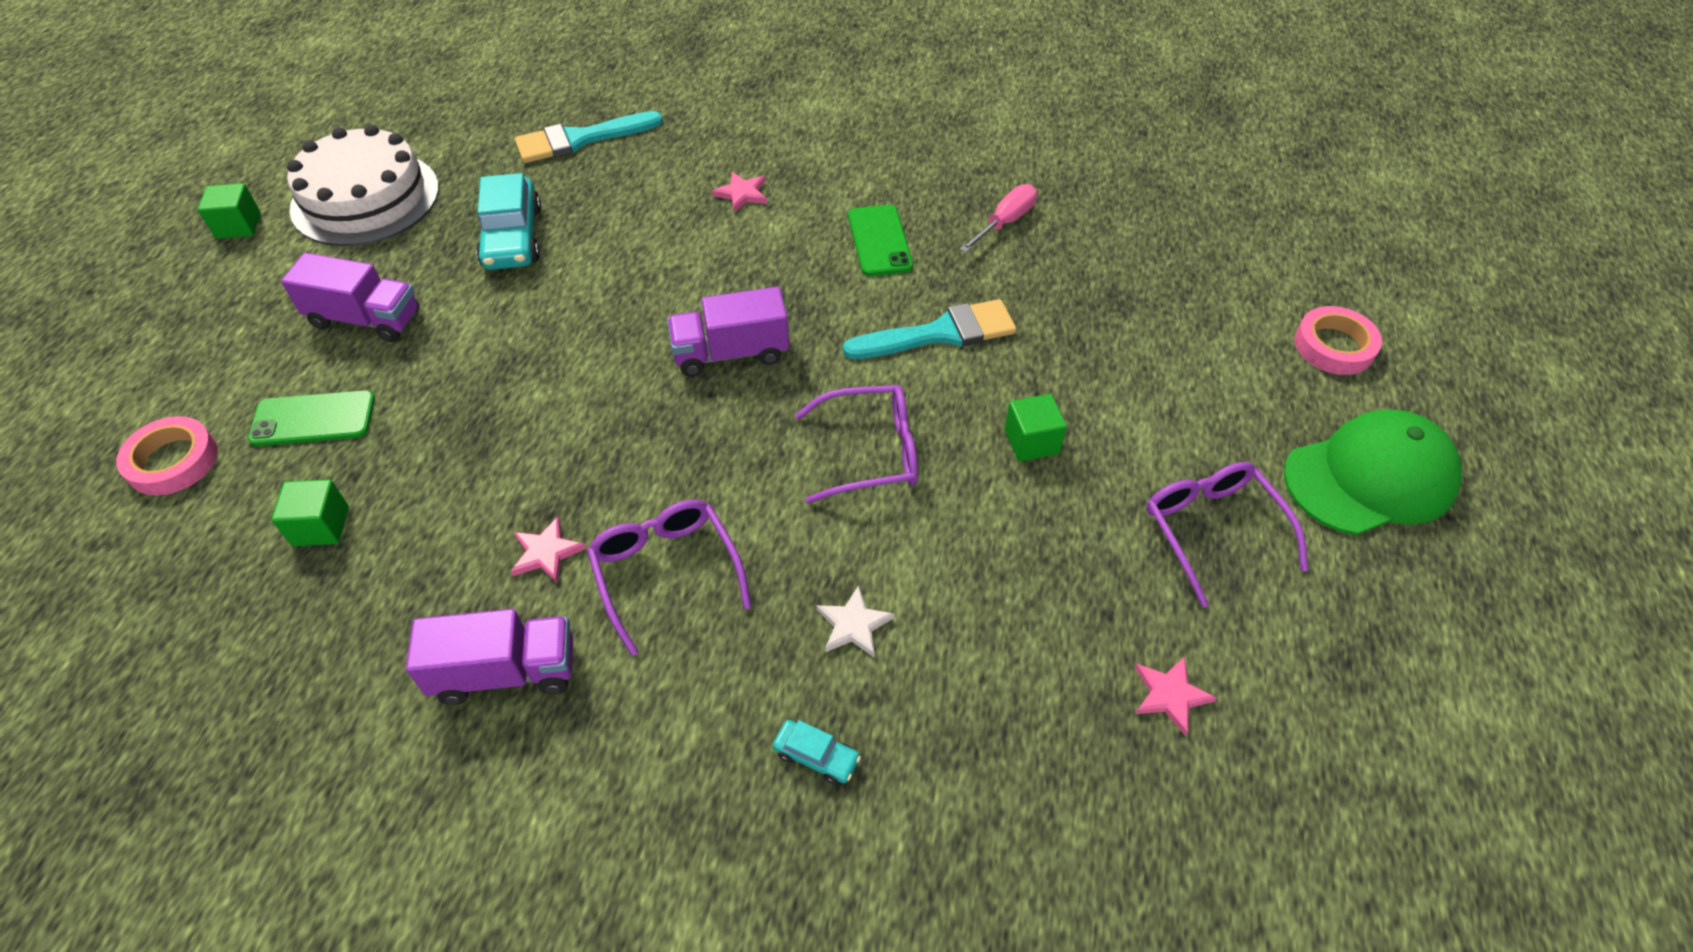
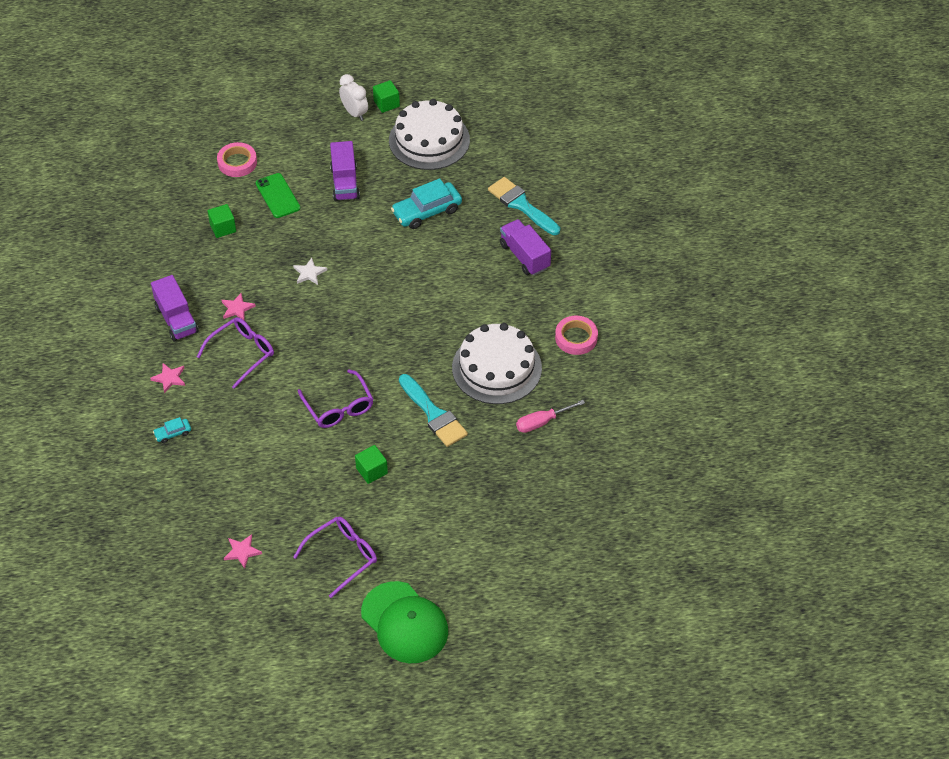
camera: 70 degrees right, 0 degrees up
purple truck [667,287,789,377] -> purple truck moved to [500,219,551,276]
pink star [712,172,767,213] -> pink star moved to [150,363,185,393]
turquoise car [773,720,861,785] -> turquoise car turned 60 degrees clockwise [153,417,191,443]
white star [817,585,894,657] -> white star moved to [293,258,327,285]
green phone [848,205,913,276] -> white cake [452,323,542,404]
pink screwdriver [960,184,1037,253] -> pink screwdriver turned 135 degrees clockwise [516,400,585,433]
pink tape [1294,306,1382,375] -> pink tape moved to [555,316,598,355]
none -> white clock [339,74,368,121]

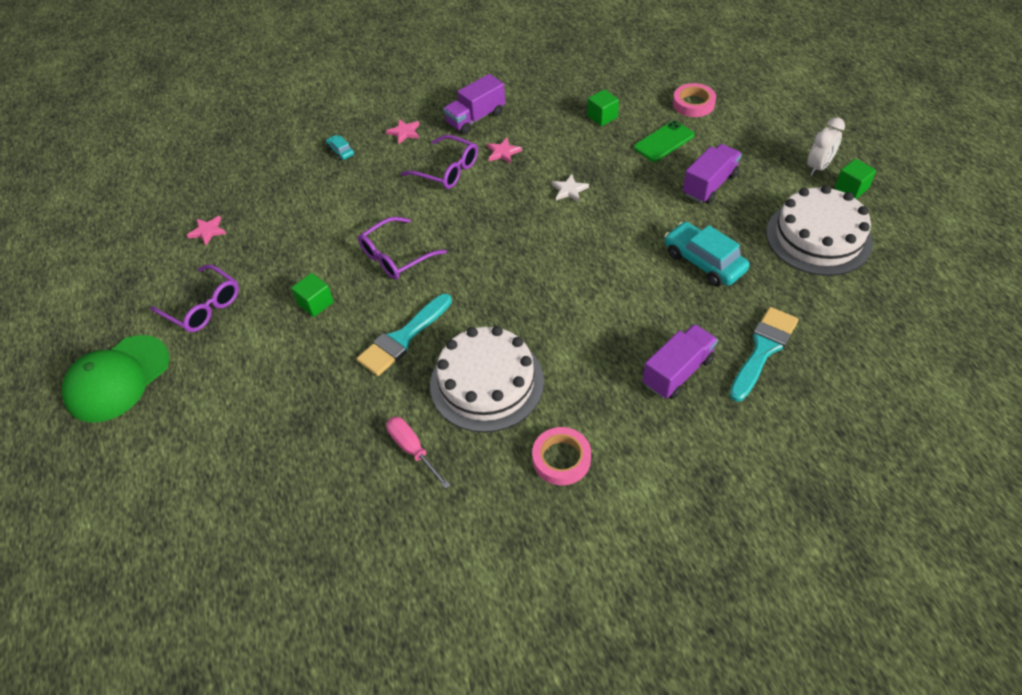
camera: 80 degrees right, 0 degrees up
purple truck [330,141,360,201] -> purple truck turned 150 degrees clockwise [683,144,742,204]

